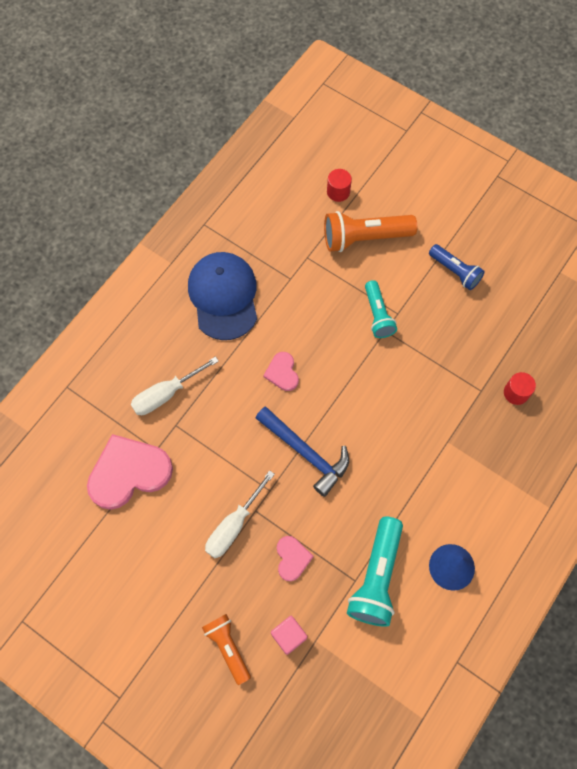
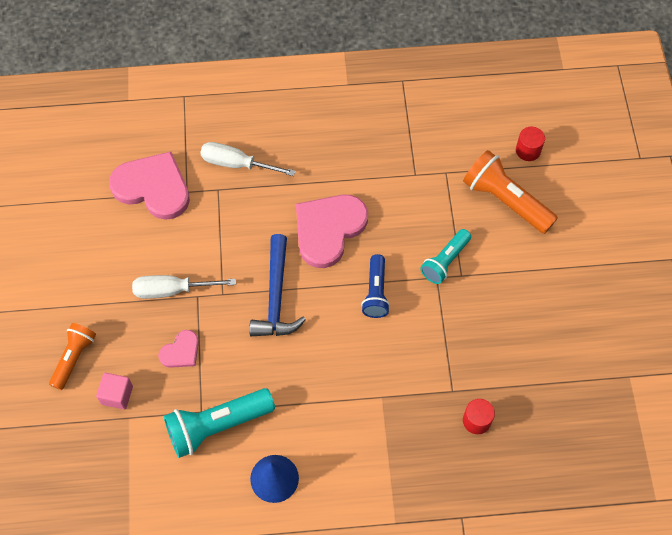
camera: 50 degrees right, 5 degrees down
blue cap [188,252,257,340] -> none
pink heart [263,352,299,391] -> pink heart [296,195,368,268], size x2.01
blue flashlight [429,244,485,290] -> blue flashlight moved to [361,254,390,318]

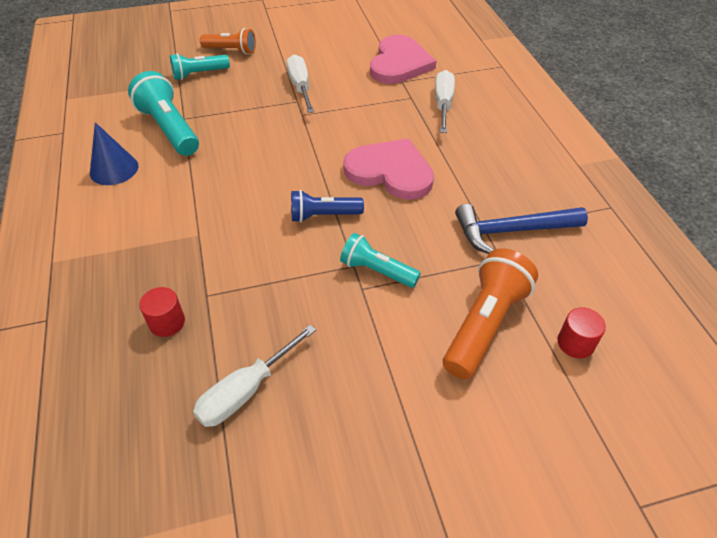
camera: 80 degrees right, 15 degrees down
pink cube [96,373,133,409] -> turquoise flashlight [170,53,230,80]
pink heart [158,330,199,368] -> none
blue hammer [249,234,306,336] -> blue hammer moved to [455,204,588,254]
none -> white screwdriver [193,324,316,427]

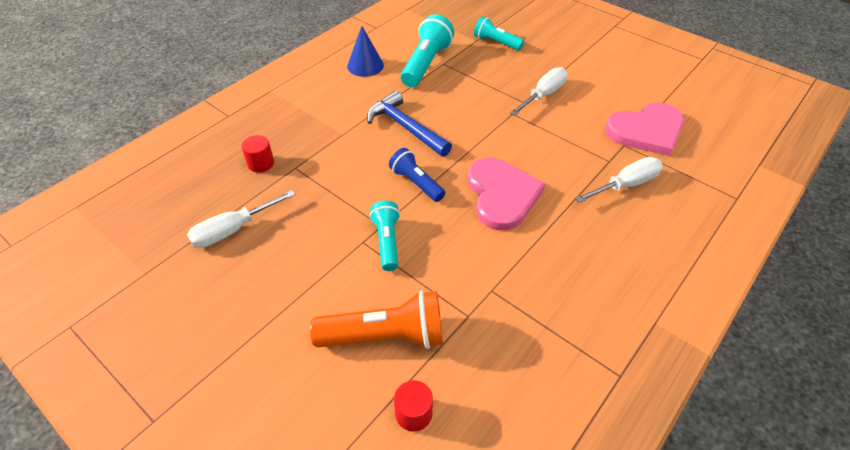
camera: 55 degrees right, 0 degrees up
white screwdriver [193,324,316,427] -> white screwdriver turned 45 degrees counterclockwise [187,190,296,248]
orange flashlight [200,28,256,54] -> none
blue hammer [455,204,588,254] -> blue hammer moved to [367,91,452,157]

